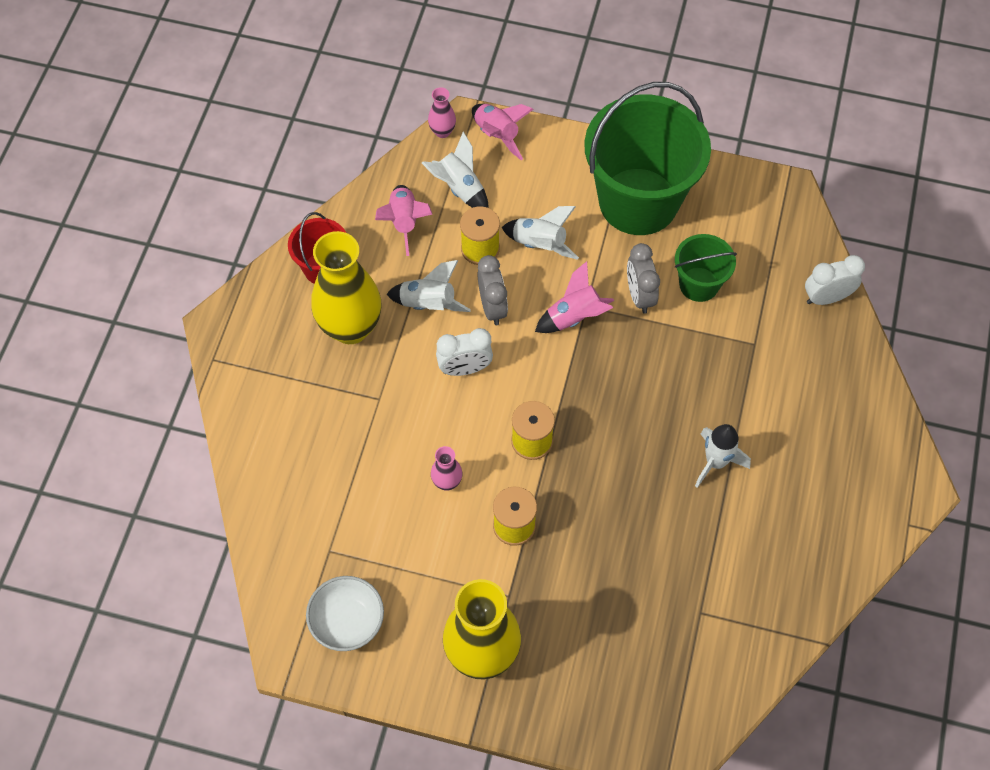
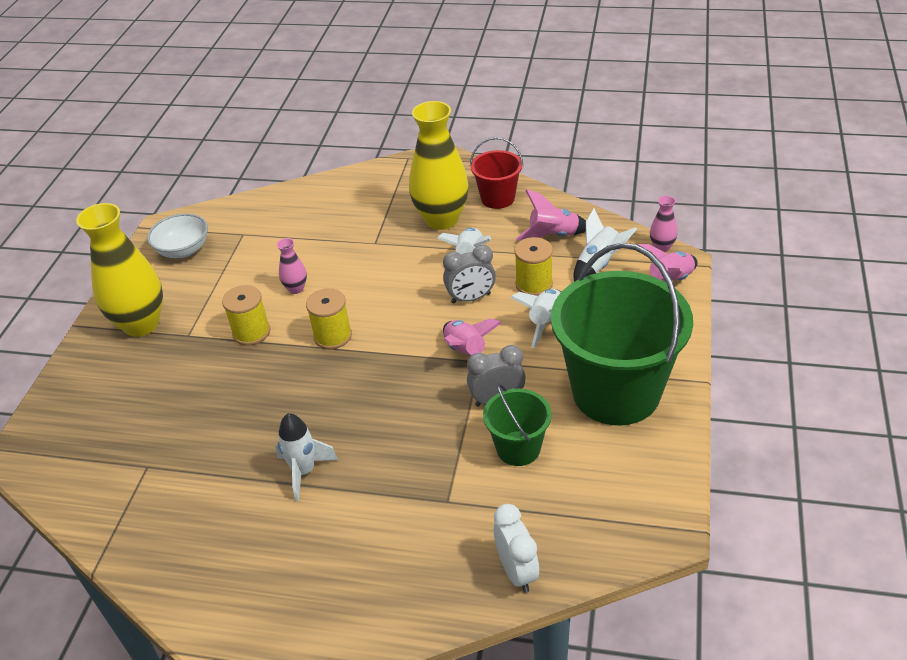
camera: 90 degrees right, 20 degrees down
white clock [436,328,493,376] -> none

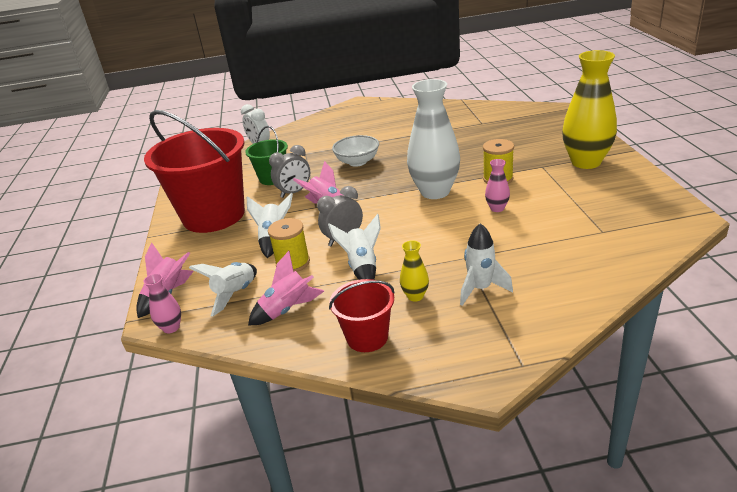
camera: 160 degrees right, 10 degrees down
white bowl [147,213,208,258] -> white bowl moved to [332,135,379,166]
white rocket [275,413,338,502] -> white rocket moved to [460,223,513,306]
yellow spool [306,288,352,349] -> white vase [407,79,460,199]
yellow vase [409,101,469,230] -> yellow vase [400,240,429,302], size x0.44
green bucket [551,243,693,426] -> red bucket [144,110,245,233]

